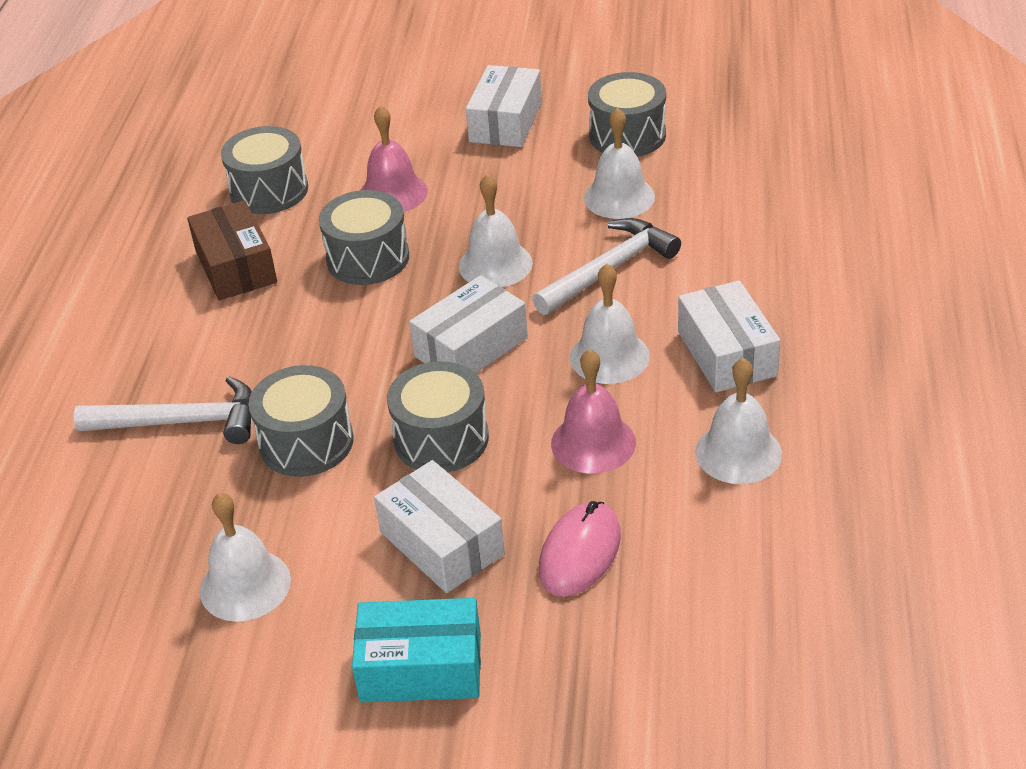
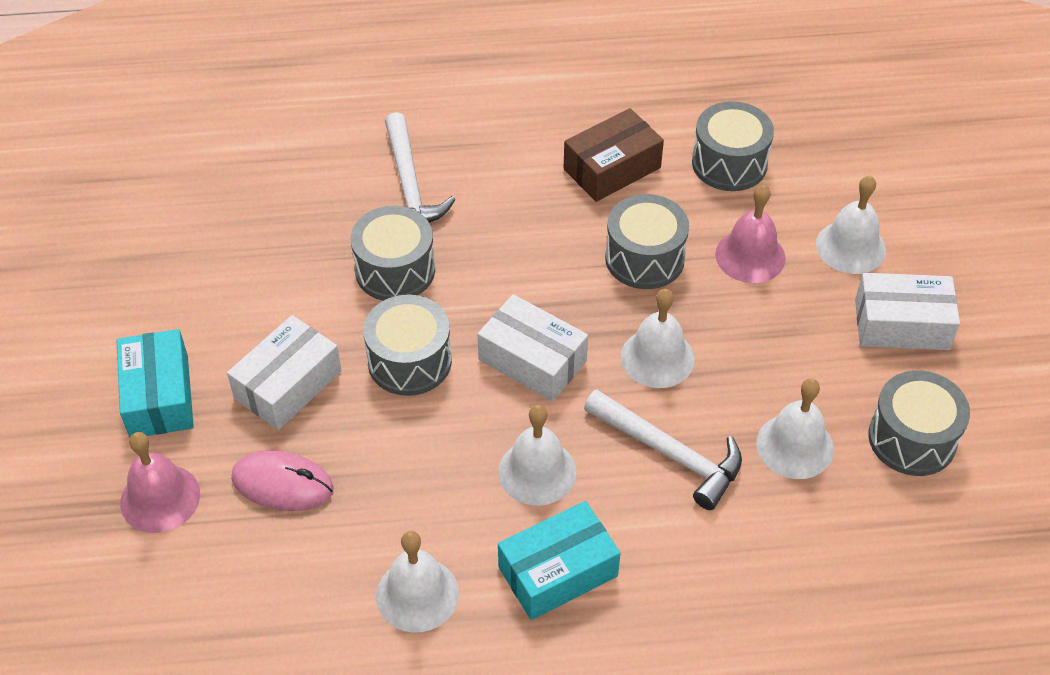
camera: 75 degrees right, 10 degrees up
white bell [200,493,291,622] -> white bell moved to [816,176,886,274]
pink bell [551,349,636,474] -> pink bell moved to [120,432,200,533]
white box [678,281,780,392] -> turquoise box [498,501,620,620]

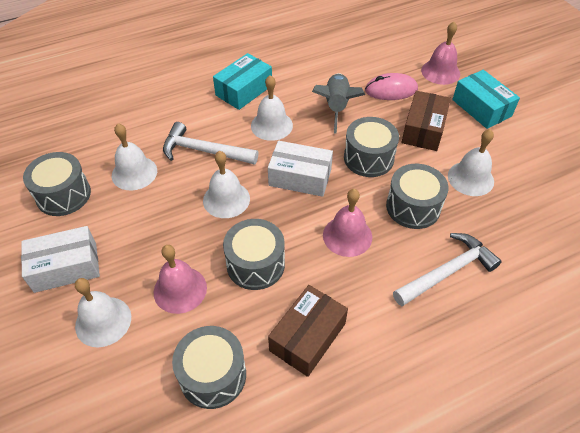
camera: 160 degrees right, 0 degrees up
white box [227,315,341,430] -> brown box [402,91,451,151]
white bell [376,531,459,633] -> white bell moved to [448,129,494,196]
white hammer [385,112,456,223] -> white hammer turned 90 degrees clockwise [393,233,502,306]
none -> grey rocket [312,73,365,134]
none -> pink bell [323,189,372,257]

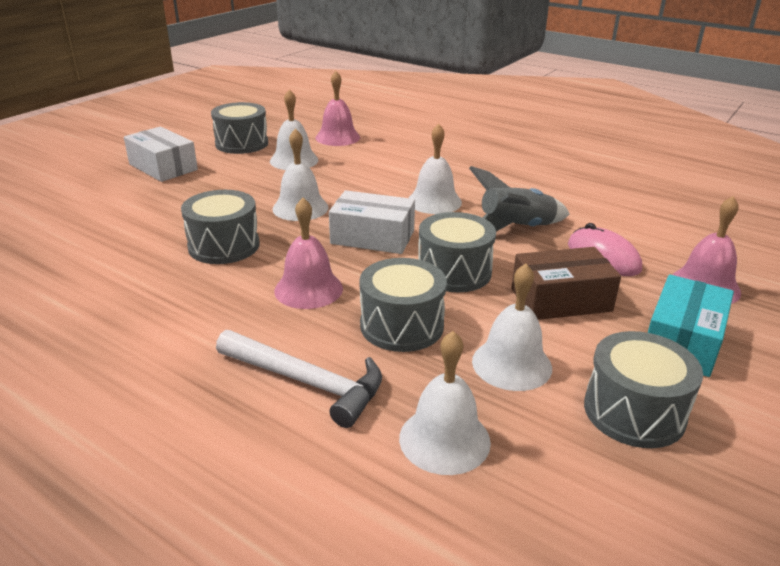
camera: 60 degrees right, 20 degrees down
white bell [75,278,131,347] -> white bell moved to [399,331,491,475]
pink bell [154,245,207,314] -> pink bell moved to [315,71,360,146]
white hammer [163,122,259,165] -> none
grey drum [172,326,246,409] -> grey drum moved to [584,331,703,448]
turquoise box [213,53,272,110] -> none
white box [268,141,333,197] -> white box turned 60 degrees counterclockwise [329,190,415,254]
brown box [268,285,348,377] -> none

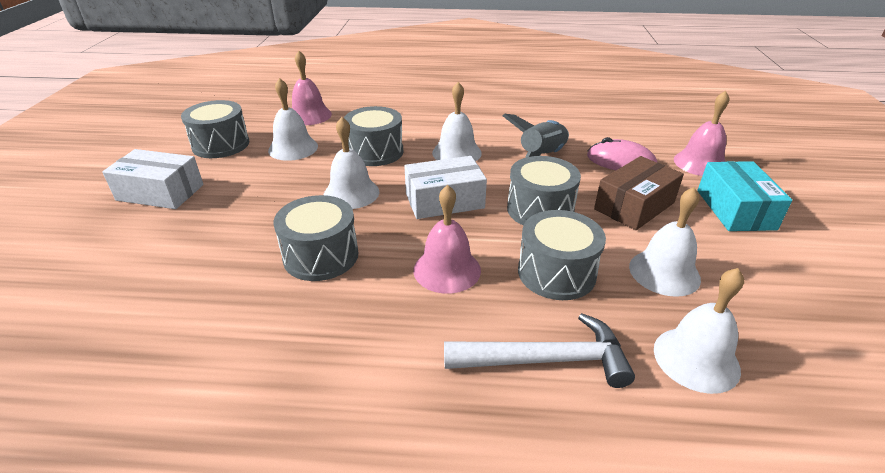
camera: 30 degrees left, 5 degrees up
grey drum [584,331,703,448] -> grey drum moved to [344,106,403,166]

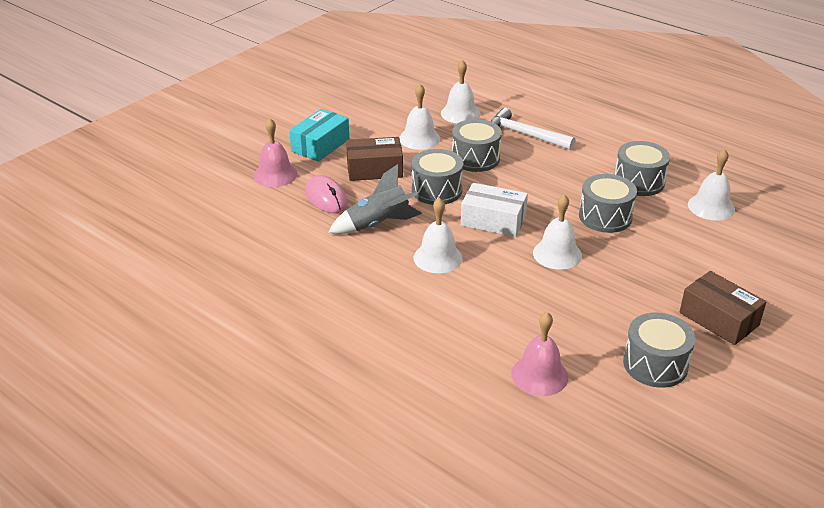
camera: 145 degrees left, 0 degrees up
white box [102,149,203,209] -> brown box [680,271,766,345]
white bell [268,78,318,161] -> white bell moved to [688,149,735,221]
grey drum [344,106,403,166] -> grey drum moved to [615,141,670,196]
pink bell [413,185,481,294] -> none

